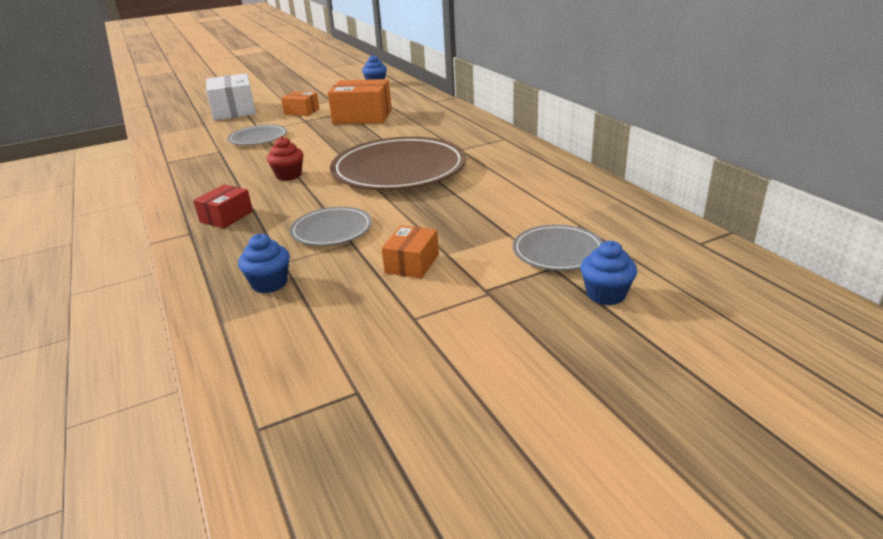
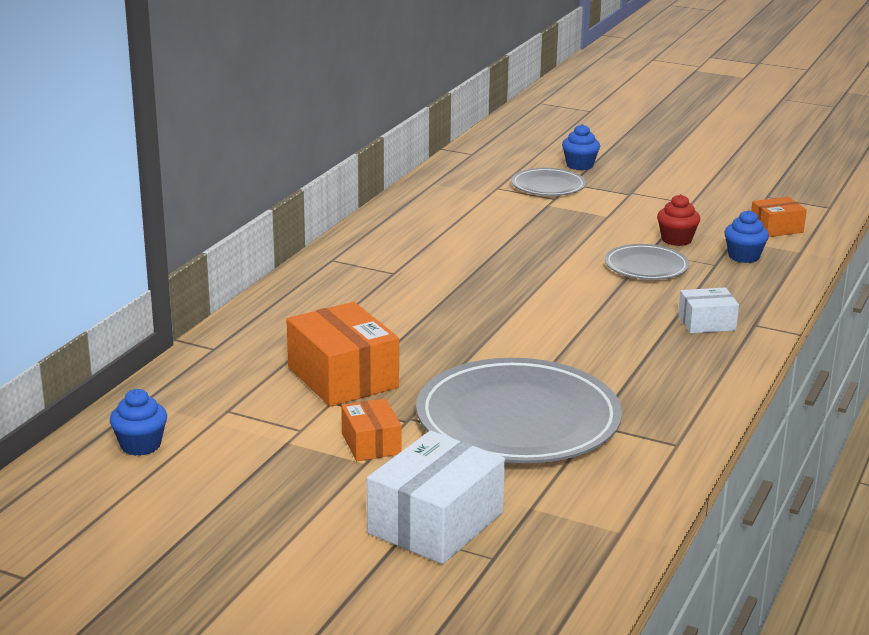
camera: 130 degrees left, 5 degrees down
red box [193,185,253,228] -> white box [678,287,739,333]
grey plate [227,125,287,145] -> grey plate [416,358,622,463], size x1.99
red cupcake [267,136,303,181] -> red cupcake moved to [657,194,700,246]
brown plate [330,137,466,190] -> none
orange box [381,225,439,279] -> orange box moved to [751,197,807,237]

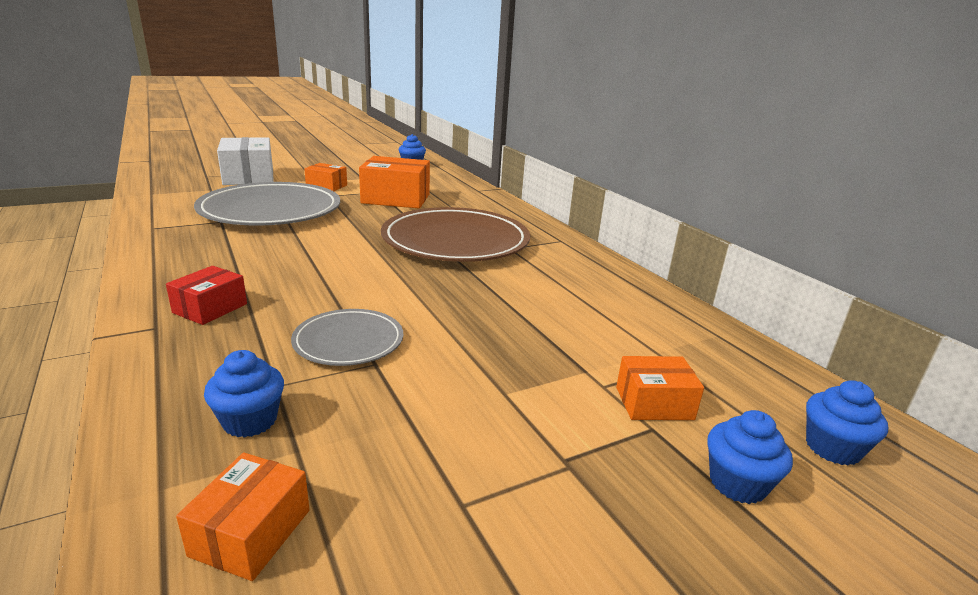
camera: 125 degrees right, 0 degrees up
grey plate [511,168,586,196] -> orange box [616,356,704,420]
red cupcake [657,194,700,246] -> none
white box [678,287,739,333] -> red box [166,266,247,325]
none -> brown plate [381,207,530,262]
none -> blue cupcake [806,380,888,466]

